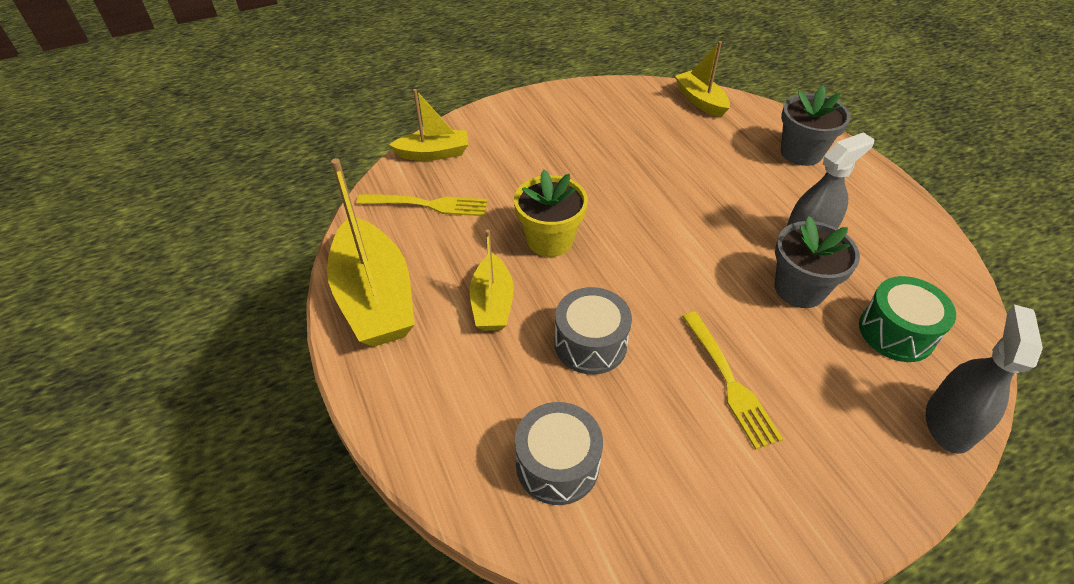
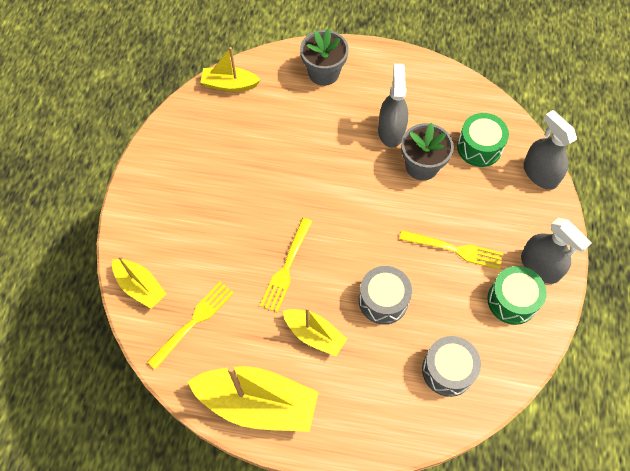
camera: 55 degrees left, 15 degrees up
yellow boat [389,89,468,161] -> yellow boat turned 105 degrees clockwise [112,255,166,309]
yellow flower pot [514,170,588,257] -> yellow fork [260,218,313,313]
none -> green drum [487,266,547,325]
none -> grey spray bottle [521,218,592,284]

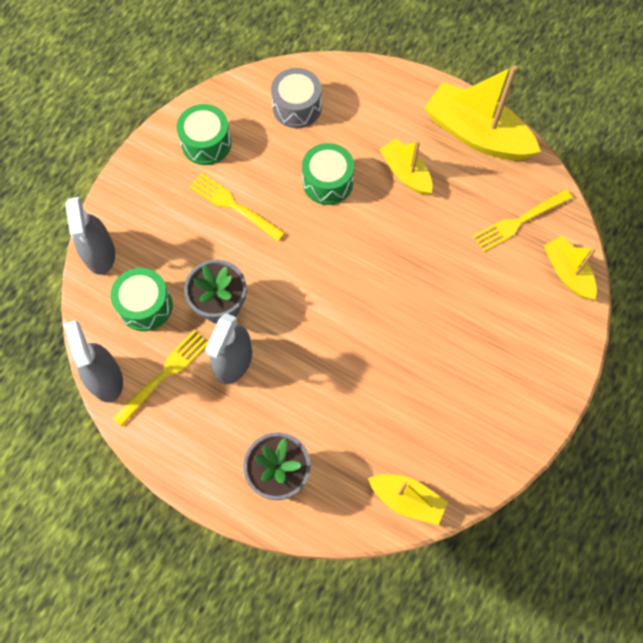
camera: 160 degrees left, 5 degrees up
yellow fork [260,218,313,313] -> yellow fork moved to [112,330,208,427]
grey drum [359,266,412,325] -> green drum [302,143,354,205]
grey spray bottle [521,218,592,284] -> grey spray bottle moved to [64,320,123,403]

